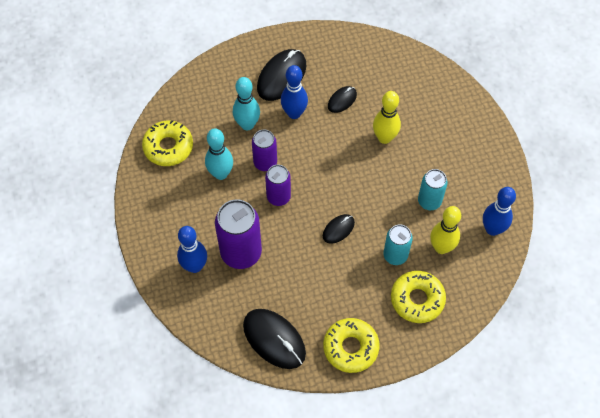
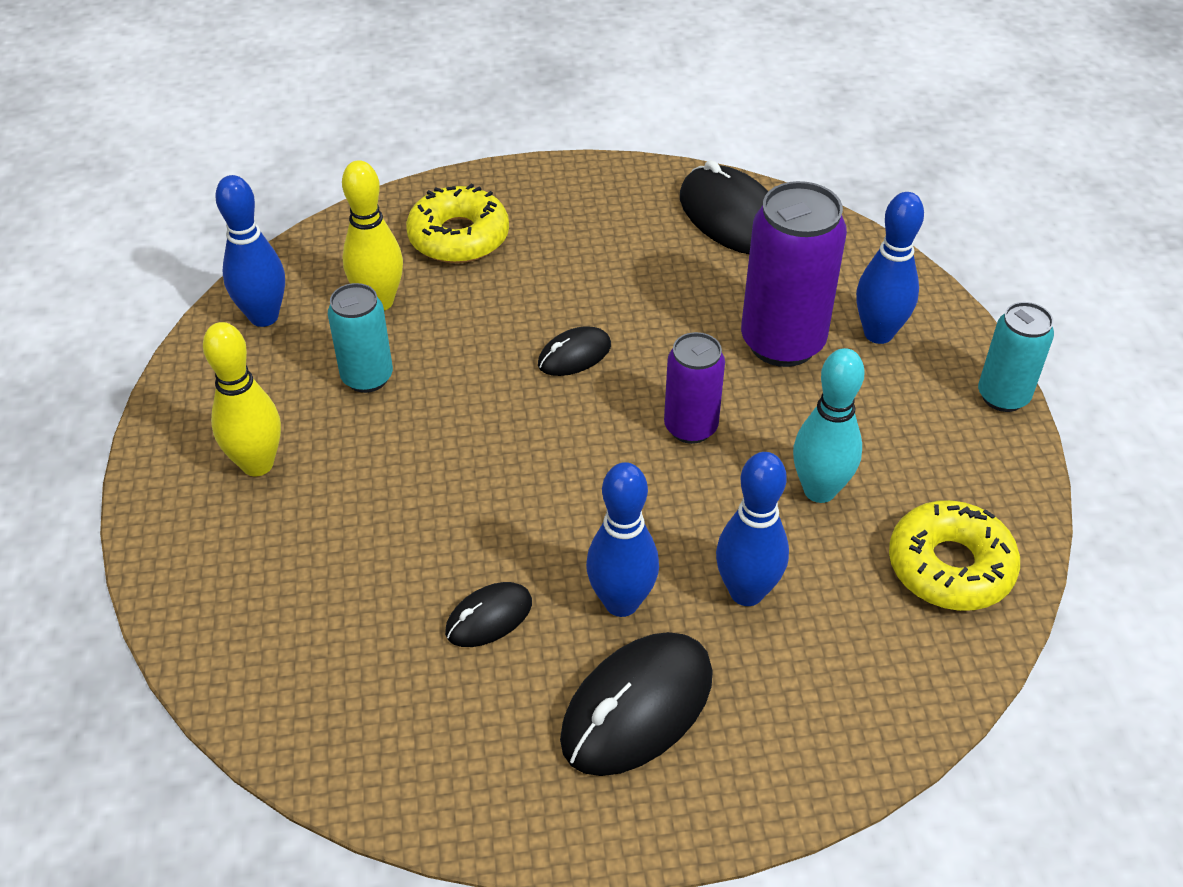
camera: 170 degrees left, 15 degrees down
turquoise bowling pin [233,77,260,130] -> blue bowling pin [716,452,789,606]
purple can [252,130,277,171] -> none
yellow donut [323,318,380,373] -> none
yellow bowling pin [373,91,401,144] -> yellow bowling pin moved to [203,322,281,476]
turquoise can [383,225,413,265] -> turquoise can moved to [978,302,1054,412]

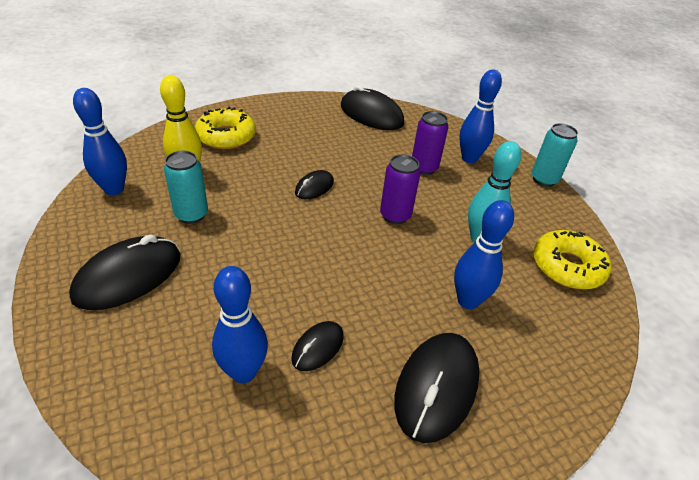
camera: 20 degrees left, 5 degrees down
yellow bowling pin [203,322,281,476] -> black mouse [69,235,180,310]
blue bowling pin [586,462,659,617] -> blue bowling pin moved to [212,266,268,383]
purple can [741,181,847,367] -> purple can [412,111,449,175], size x0.60

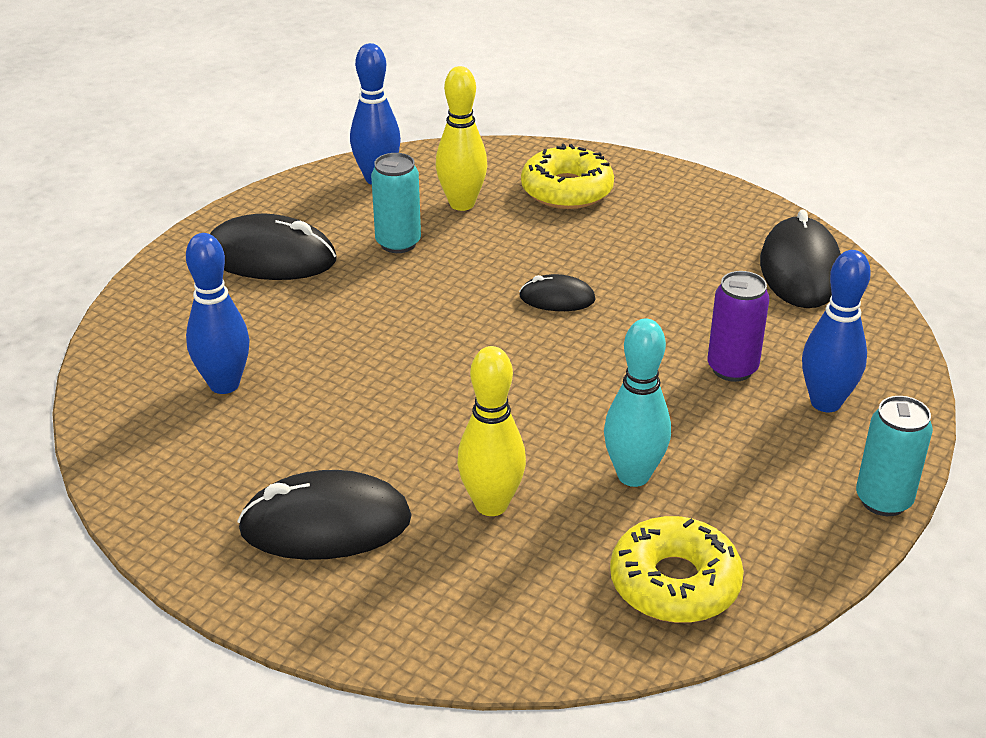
camera: 60 degrees right, 5 degrees down
black mouse [291,321,344,371] -> none
purple can [380,154,420,224] -> none
blue bowling pin [454,200,514,309] -> yellow bowling pin [457,346,526,516]

